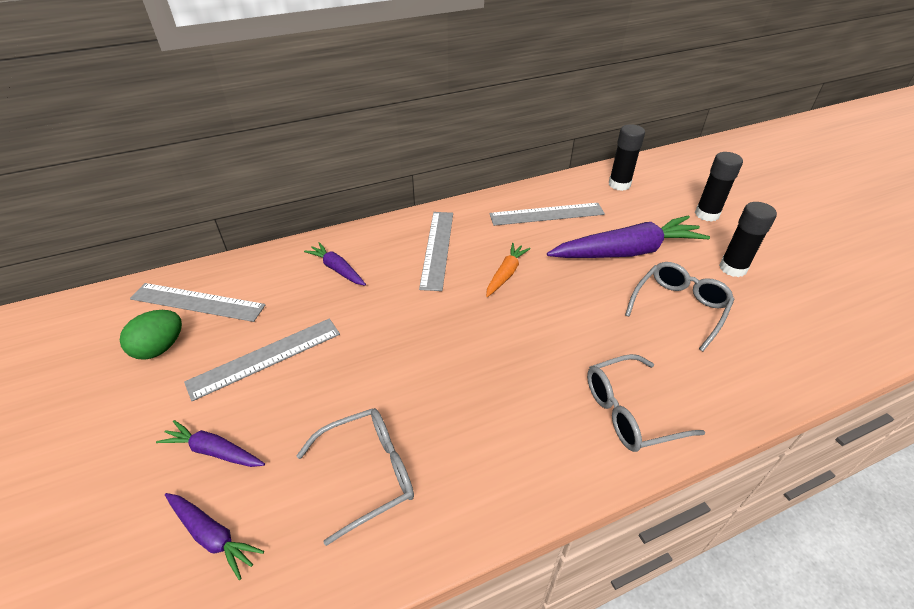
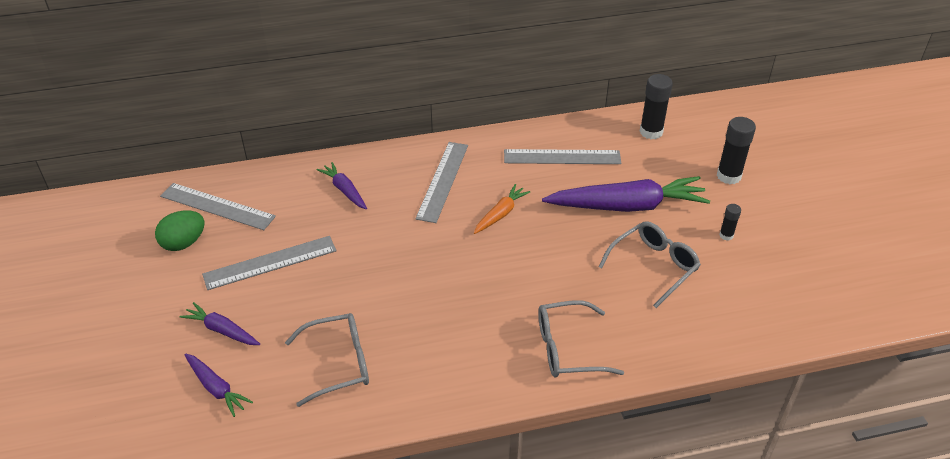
camera: 10 degrees right, 0 degrees up
black glue stick [719,202,777,277] -> black glue stick [719,204,741,241], size x0.53

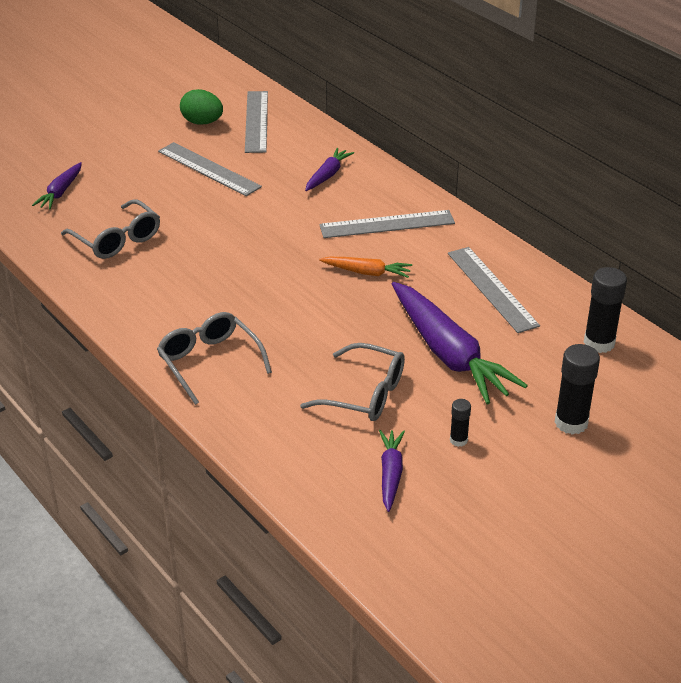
camera: 65 degrees right, 5 degrees down
purple carrot [179,302,260,345] -> purple carrot moved to [379,430,405,512]

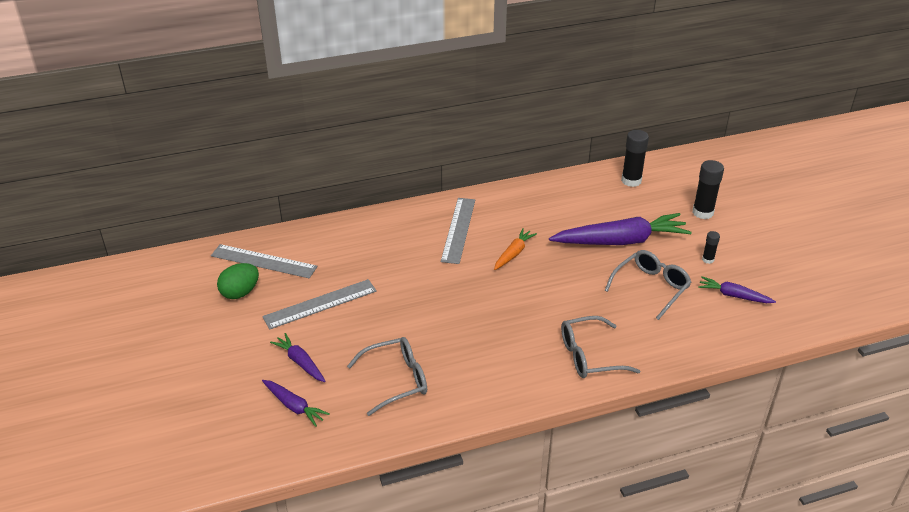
camera: 70 degrees left, 0 degrees up
purple carrot [305,148,354,191] -> purple carrot moved to [270,333,326,382]
grey ruler [448,247,540,333] -> none

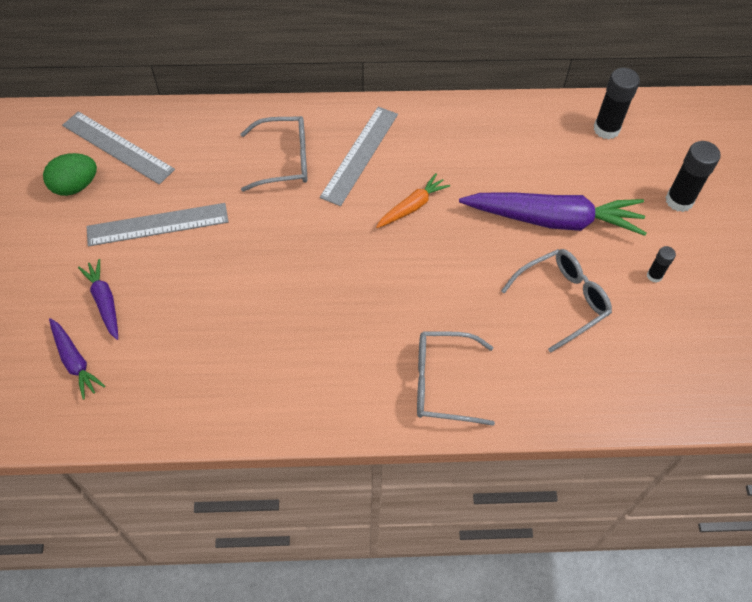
camera: 15 degrees right, 20 degrees up
grey glasses [347,337,427,416] -> grey glasses moved to [241,116,307,192]
purple carrot [698,277,776,303] -> none

